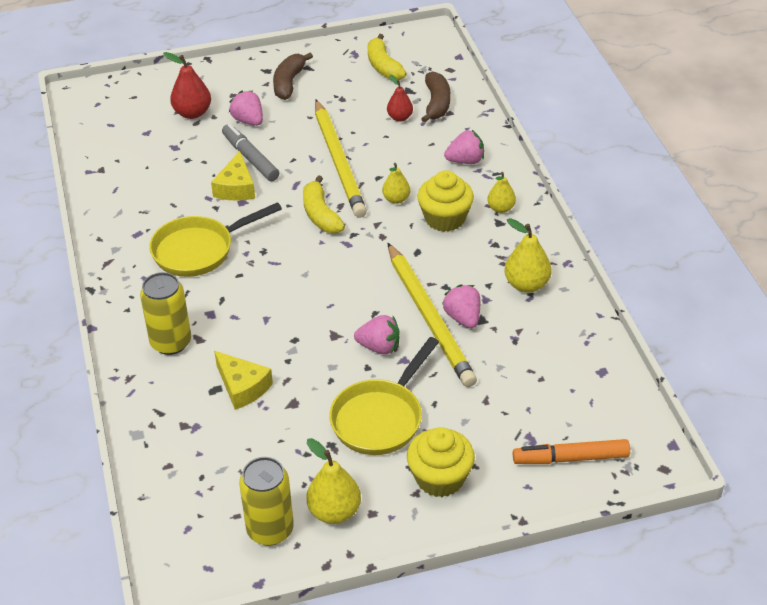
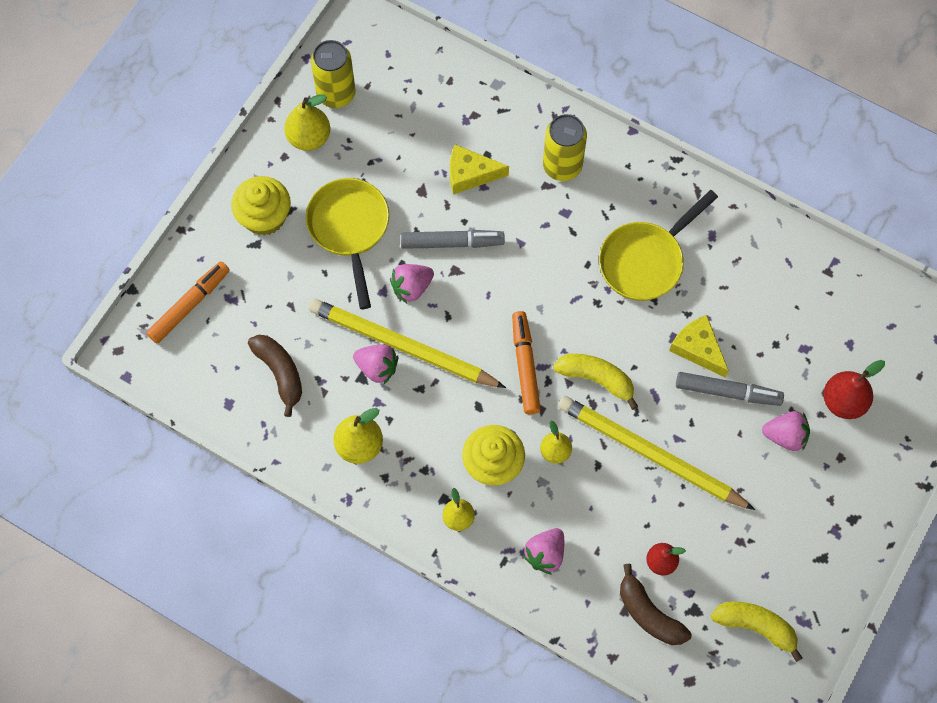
camera: 135 degrees right, 25 degrees up
yellow pan [149,202,282,277] -> yellow pan turned 150 degrees counterclockwise [599,190,718,301]
brown banana [273,53,313,100] -> brown banana moved to [248,335,302,417]
none -> grey marker [401,230,505,249]
none -> orange marker [512,311,541,415]

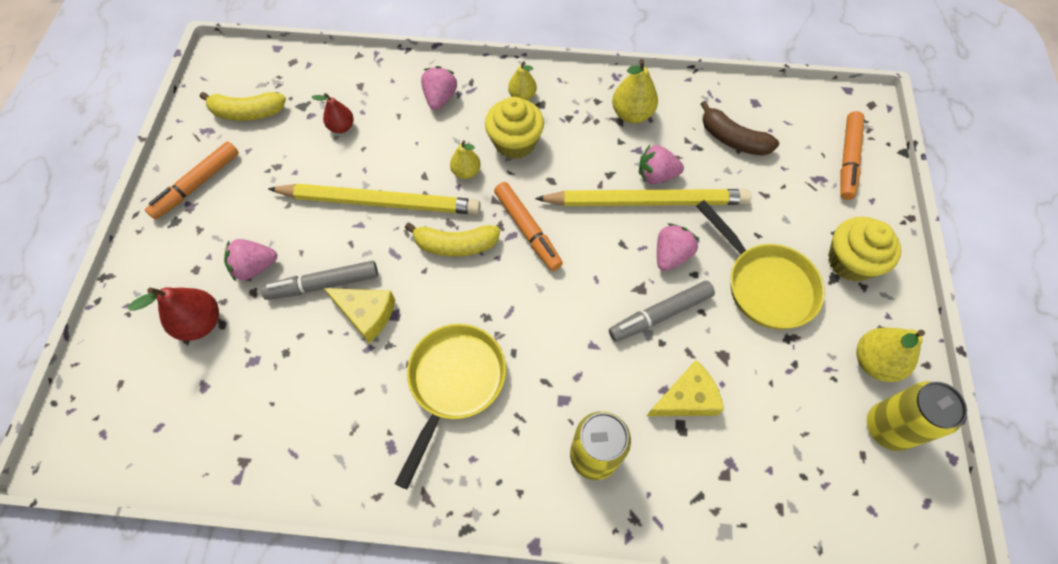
camera: 155 degrees right, 5 degrees down
brown banana [620,564,691,645] -> none
none -> orange marker [145,141,239,220]

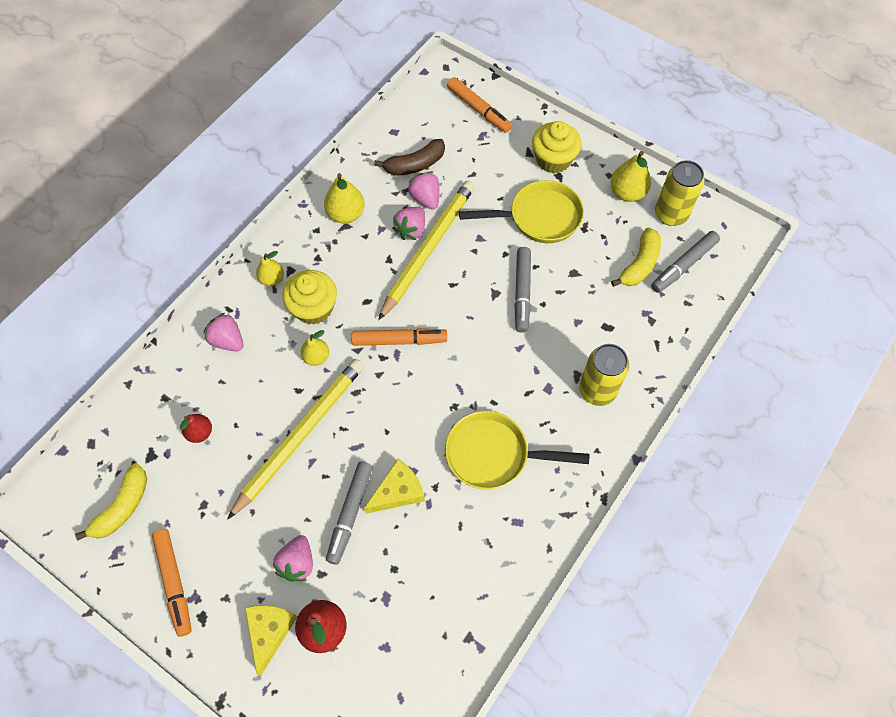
camera: 60 degrees left, 0 degrees up
yellow pan [395,324,506,489] -> yellow pan turned 45 degrees counterclockwise [445,411,589,490]
yellow banana [405,223,500,257] -> yellow banana moved to [611,227,661,287]
yellow cheese [647,360,724,416] -> yellow cheese moved to [245,605,297,676]
pink strawberry [657,223,699,271] -> pink strawberry moved to [408,172,440,210]
none -> grey marker [651,231,720,293]

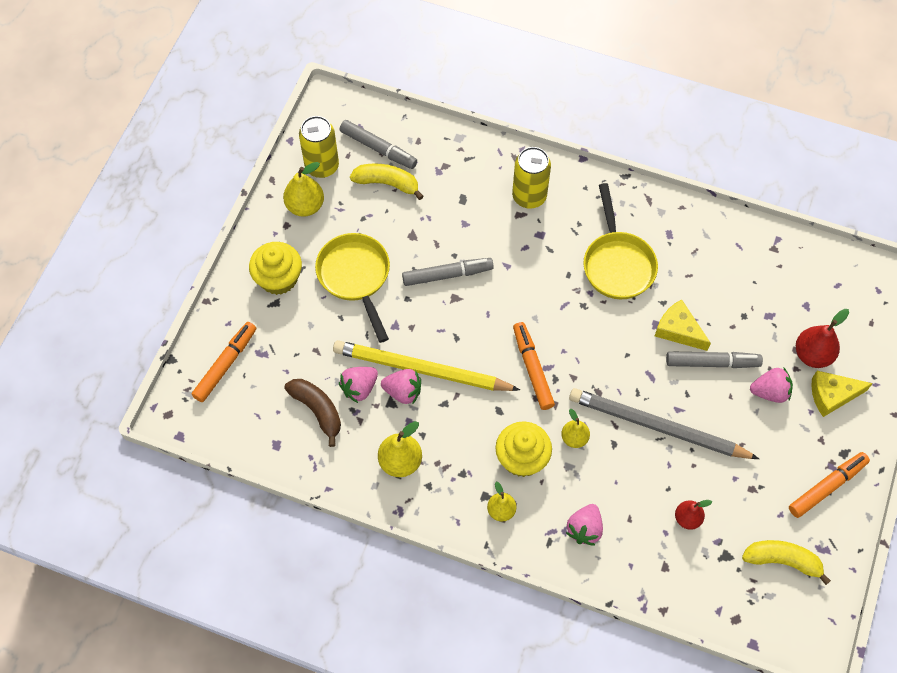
camera: 105 degrees left, 0 degrees up
yellow pencil [227,359,364,520] -> grey pencil [569,388,759,459]

